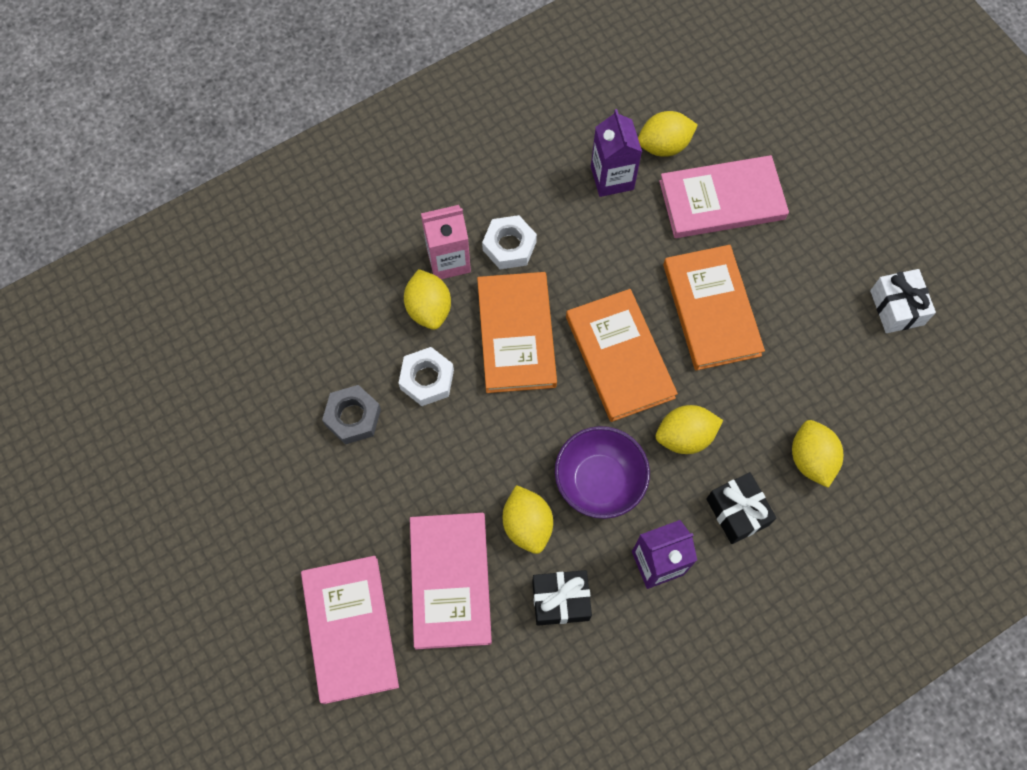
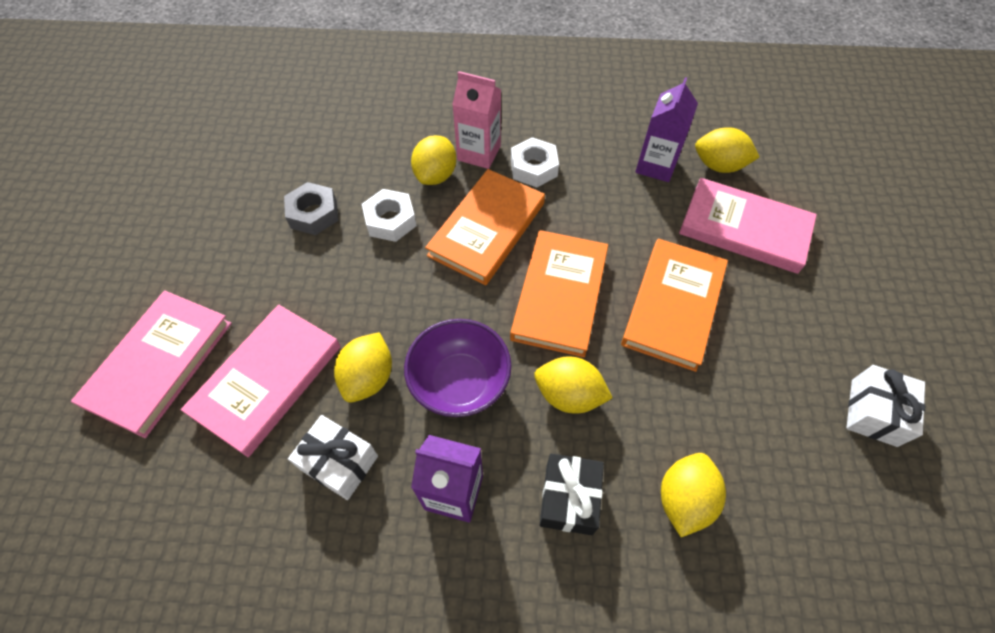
camera: 35 degrees right, 10 degrees down
black gift [532,570,592,626] -> white gift [288,415,378,500]

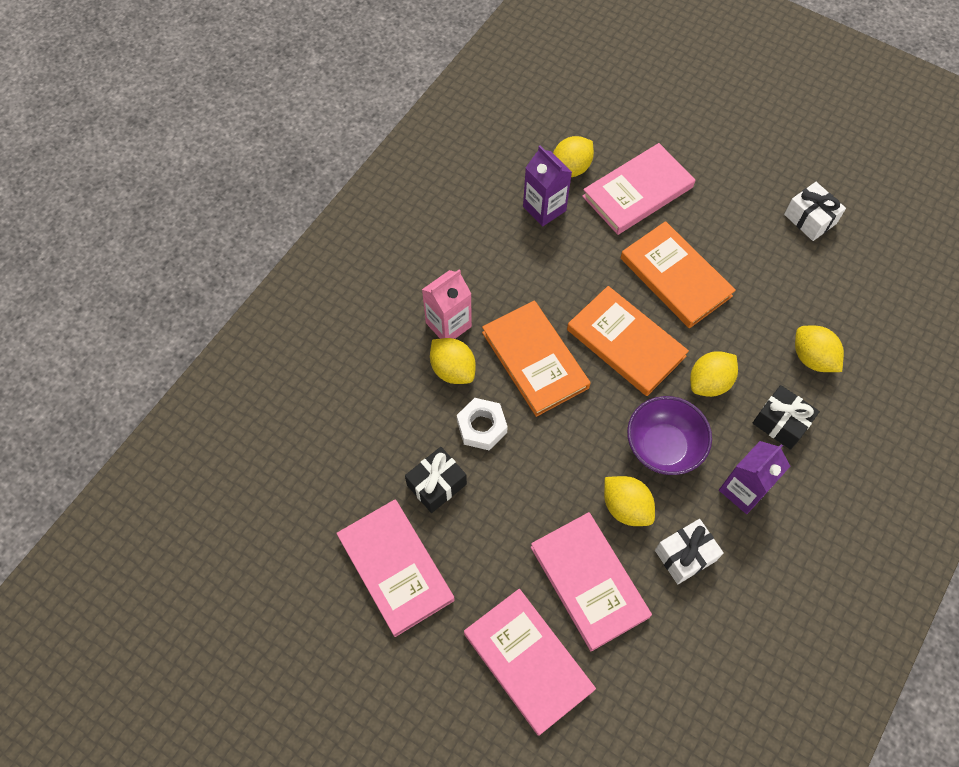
camera: 60 degrees left, 5 degrees up
grey nut [284,182,339,235] -> black gift [405,447,467,513]
white nut [511,137,559,188] -> none
none -> pink book [336,499,455,637]

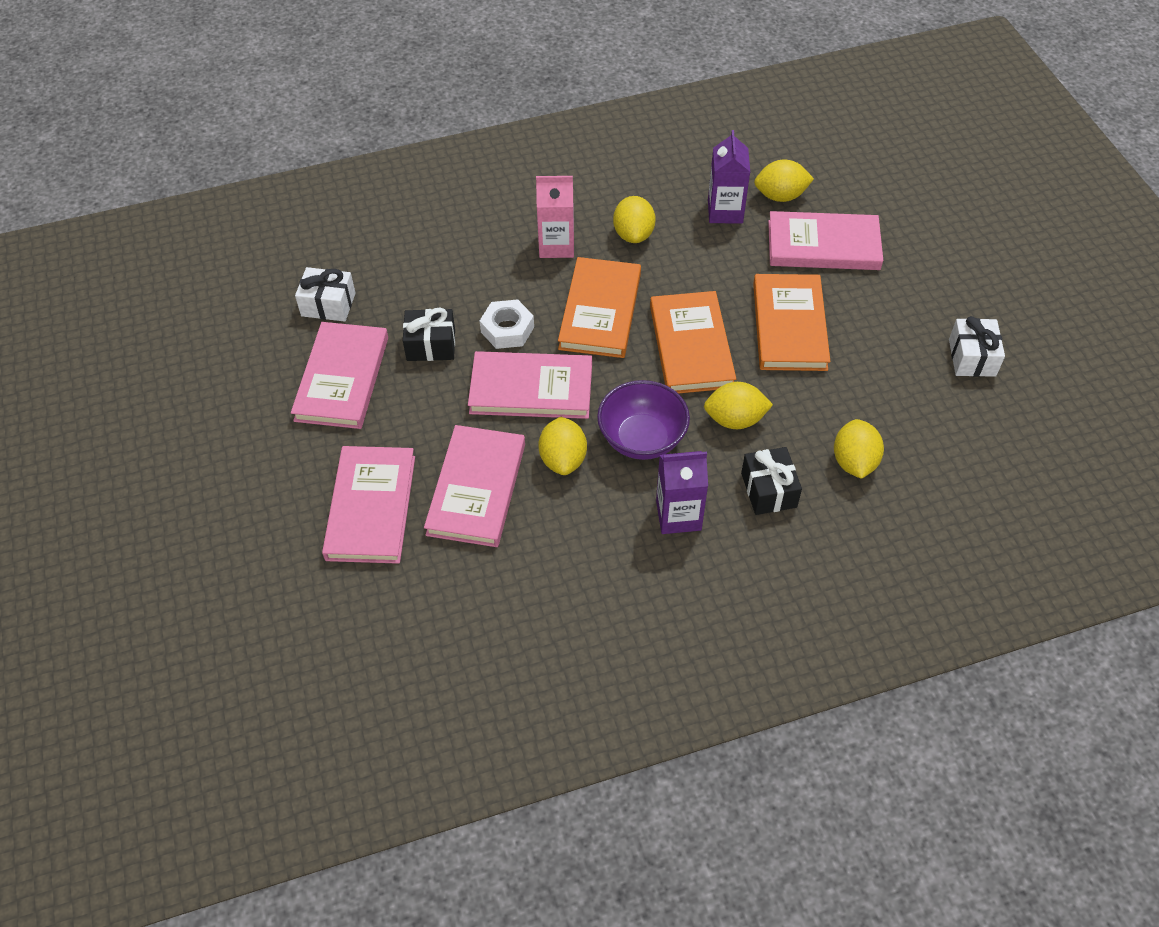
camera: 40 degrees right, 10 degrees down
yellow lemon [430,338,476,384] -> yellow lemon moved to [613,196,656,243]
white gift [655,519,724,584] -> white gift moved to [295,267,356,322]
none -> pink book [468,351,592,419]

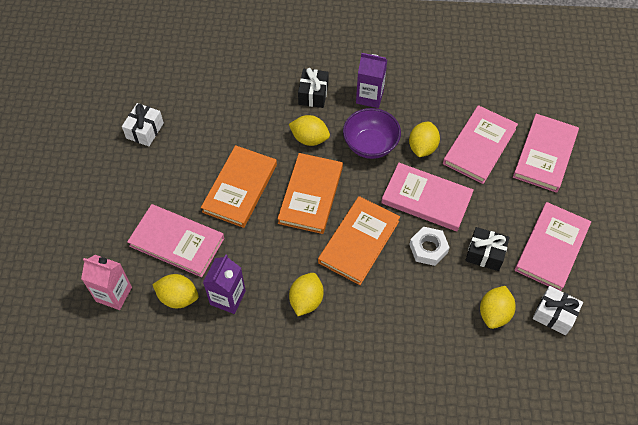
camera: 160 degrees left, 5 degrees up
pink carton [536,176,574,258] -> pink carton moved to [81,255,132,310]
yellow lemon [834,419,884,479] -> yellow lemon moved to [480,286,516,329]

